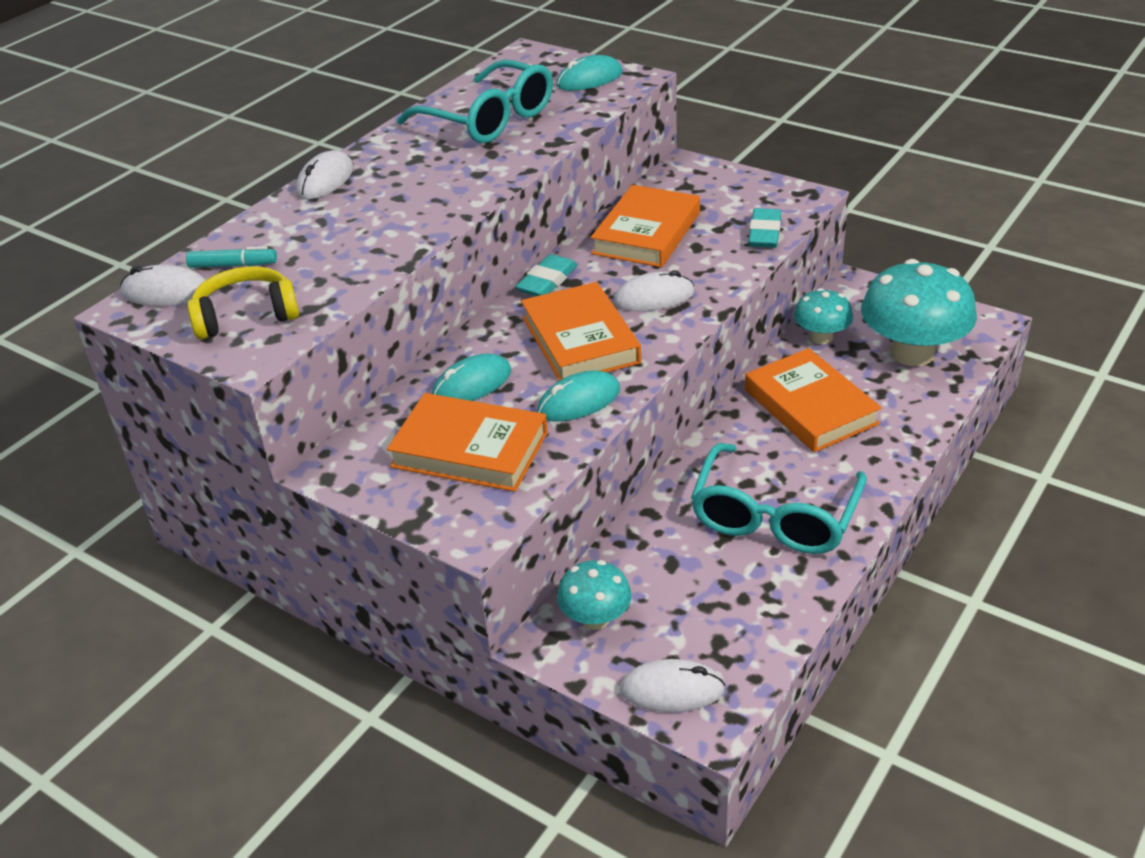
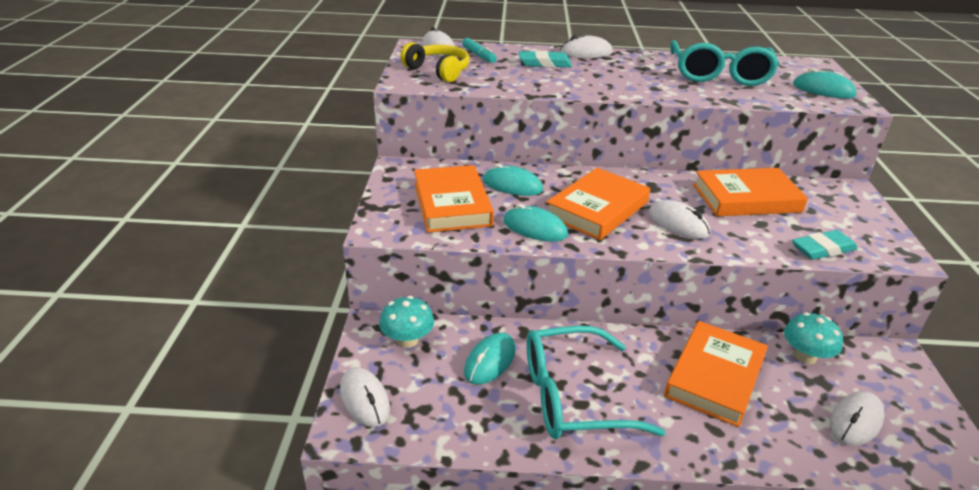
camera: 55 degrees right, 5 degrees down
turquoise eraser [515,254,578,296] -> turquoise eraser moved to [519,51,572,68]
turquoise mushroom [861,259,977,366] -> white mouse [830,391,885,446]
none -> turquoise mouse [464,333,516,385]

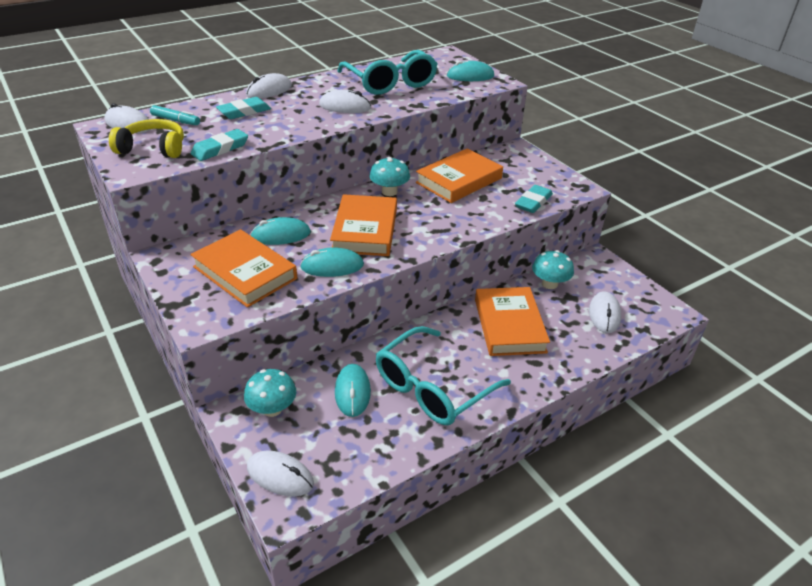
camera: 35 degrees left, 5 degrees up
white mouse [649,200,710,239] -> white mouse moved to [319,90,371,113]
none -> turquoise eraser [191,129,248,161]
none -> turquoise mushroom [369,157,410,196]

